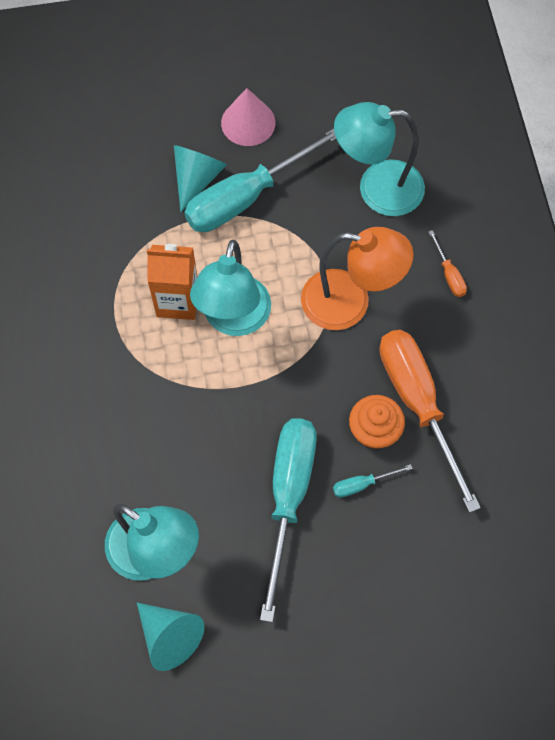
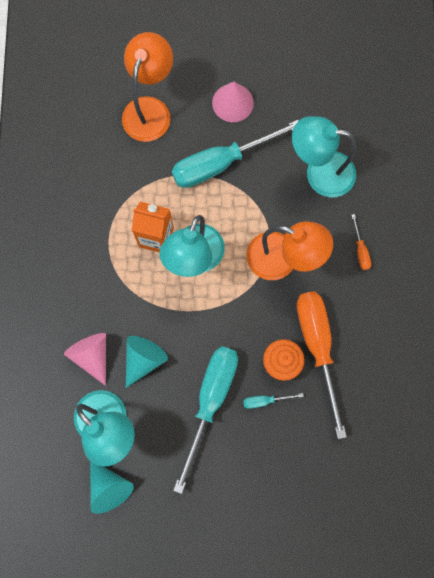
camera: 10 degrees right, 10 degrees up
turquoise cone [174,145,227,212] -> turquoise cone moved to [126,336,168,388]
none -> pink cone [64,333,106,386]
none -> orange lamp [122,32,173,142]

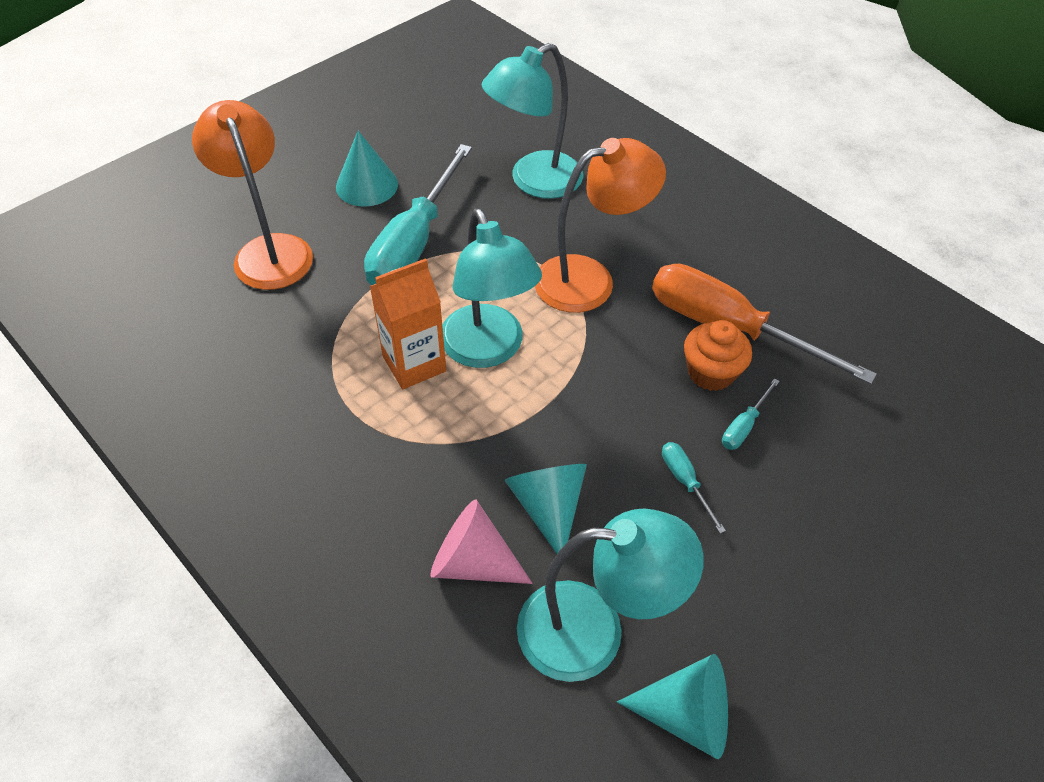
camera: 45 degrees left, 25 degrees down
turquoise screwdriver [173,346,238,494] -> turquoise screwdriver [662,442,726,533], size x0.41
pink cone [212,82,254,122] -> turquoise cone [336,131,398,207]
orange screwdriver [352,214,371,270] -> none

